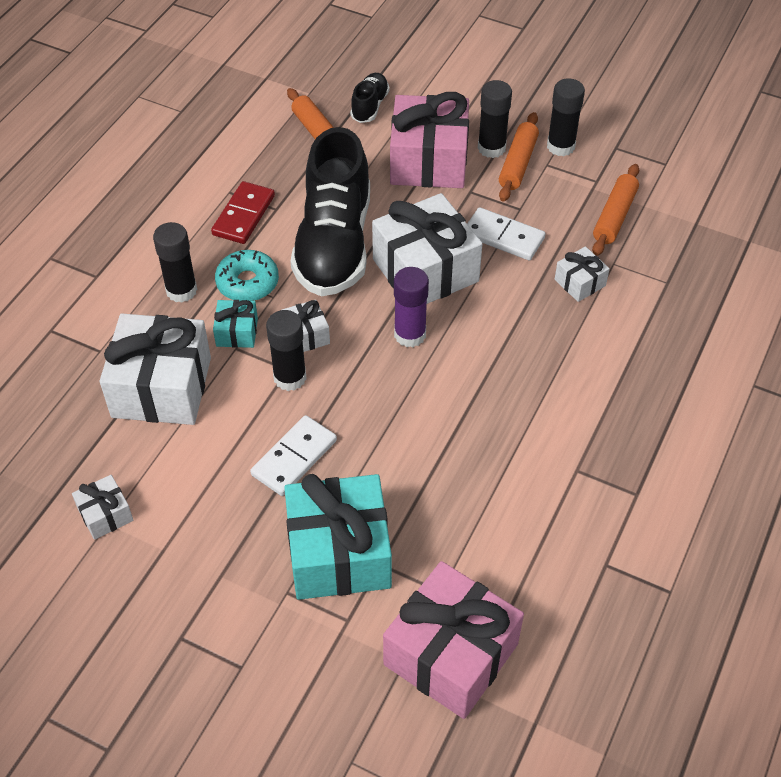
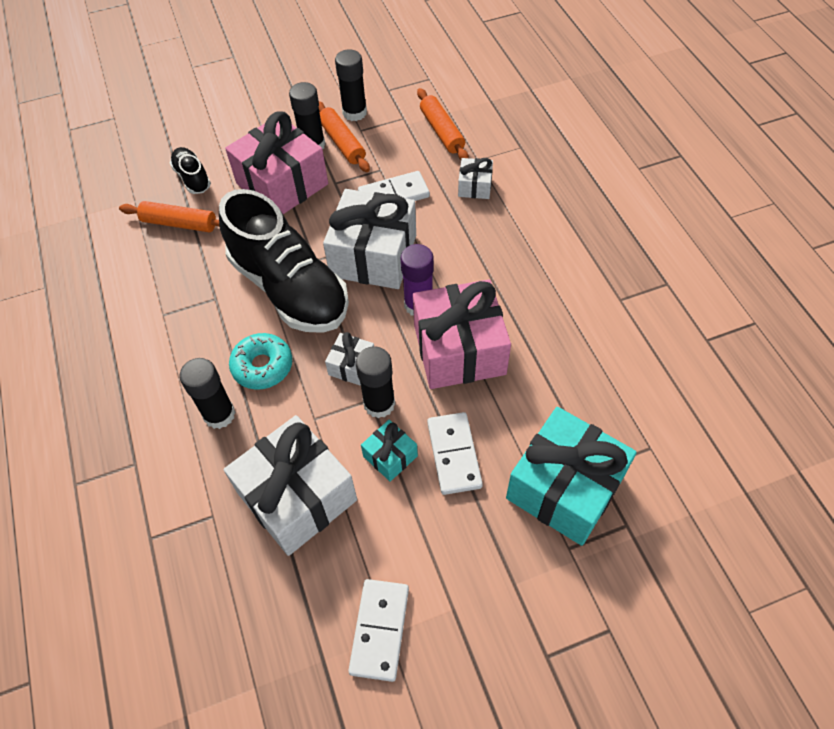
camera: 45 degrees left, 5 degrees up
white gift [72,475,133,540] -> white domino [348,579,409,682]
red domino [211,181,275,244] -> none
turquoise gift [213,300,258,348] -> turquoise gift moved to [361,420,418,482]
pink gift [383,561,524,719] -> pink gift moved to [413,279,511,389]

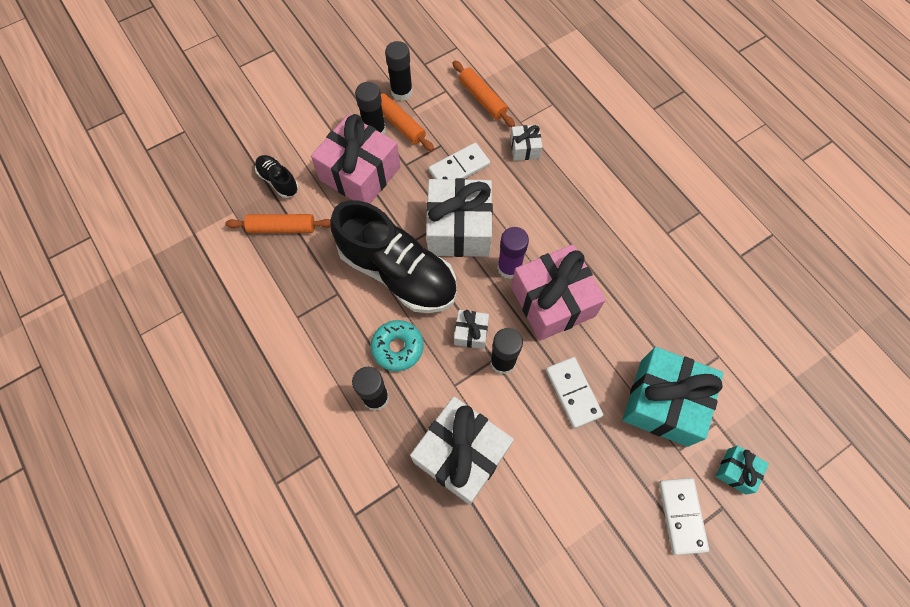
camera: 15 degrees left, 10 degrees up
white domino [348,579,409,682] -> white domino moved to [659,478,709,555]
turquoise gift [361,420,418,482] -> turquoise gift moved to [715,445,769,495]

